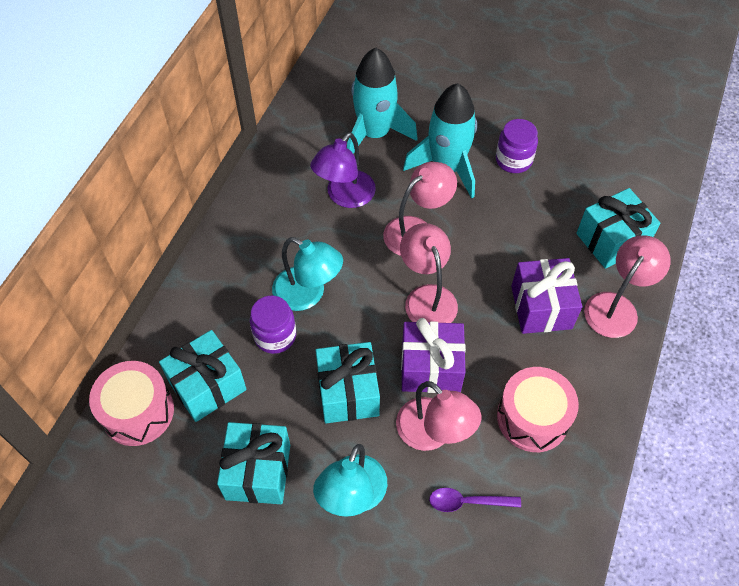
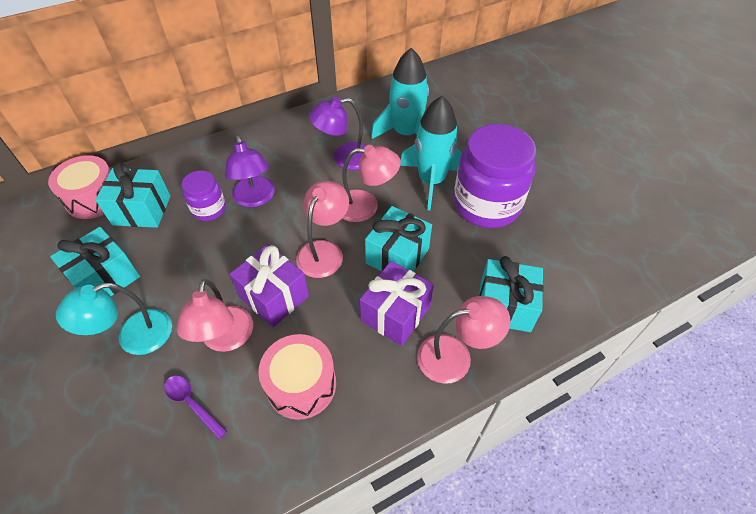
camera: 40 degrees right, 5 degrees down
turquoise lamp [272,237,343,311] -> purple lamp [225,135,275,207]
turquoise gift [315,342,380,423] -> turquoise gift moved to [365,206,432,272]
purple jar [496,119,538,173] -> purple jar [453,124,536,228], size x1.98

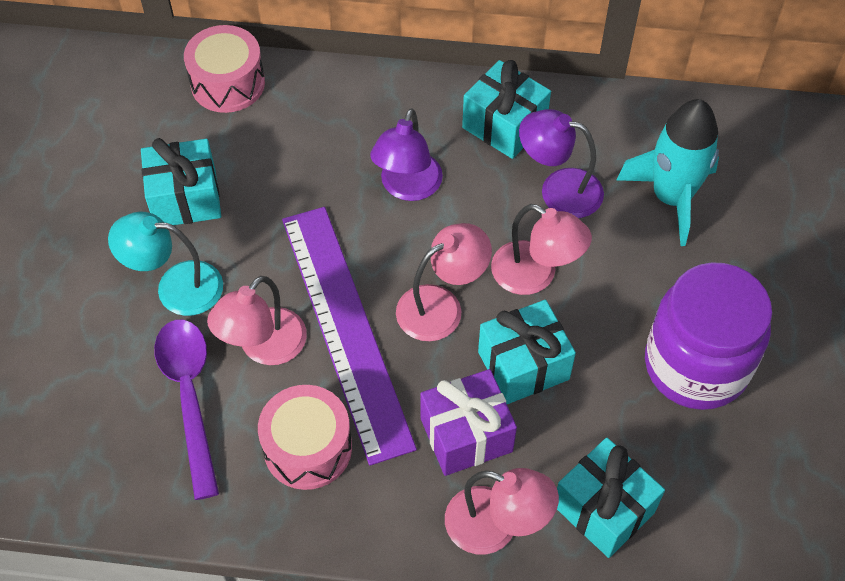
camera: 35 degrees right, 5 degrees up
turquoise gift [95,162,171,228] -> turquoise gift moved to [462,60,551,159]
purple spoon [164,376,227,440] -> purple spoon [154,320,219,500], size x1.87
purple jar [182,170,226,221] -> none
purple gift [230,244,309,327] -> purple ruler [282,207,417,466]
turquoise rocket [400,96,462,210] -> none

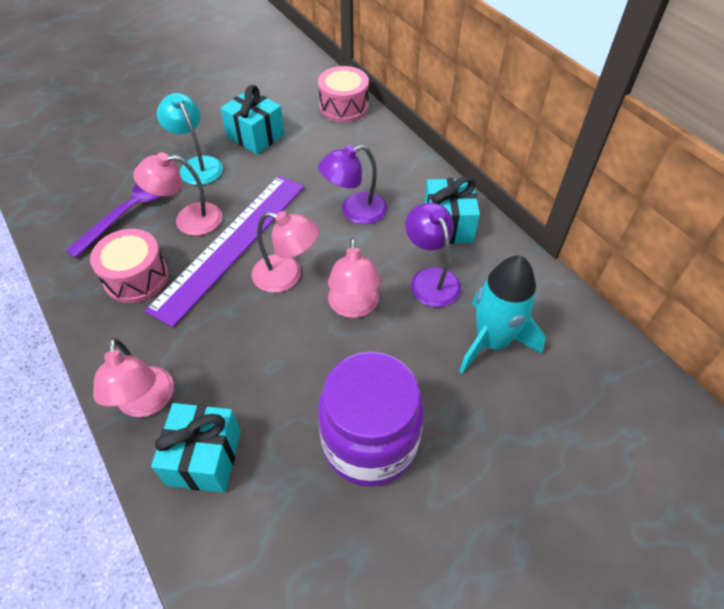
camera: 50 degrees right, 5 degrees down
purple gift [420,369,517,476] -> none
turquoise gift [478,300,576,404] -> none

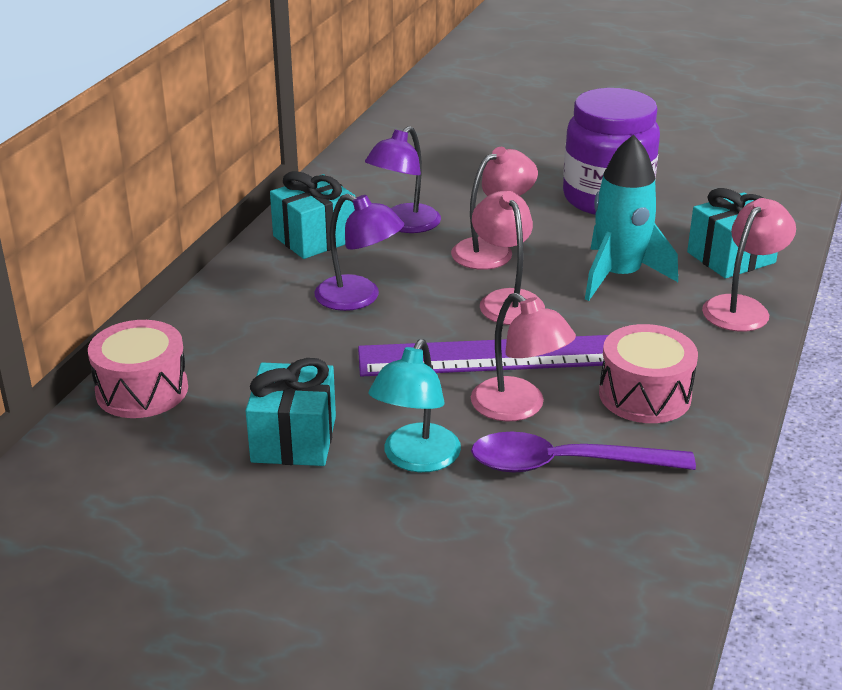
camera: 125 degrees left, 20 degrees down
turquoise rocket [459,256,546,374] -> turquoise rocket moved to [585,135,678,301]

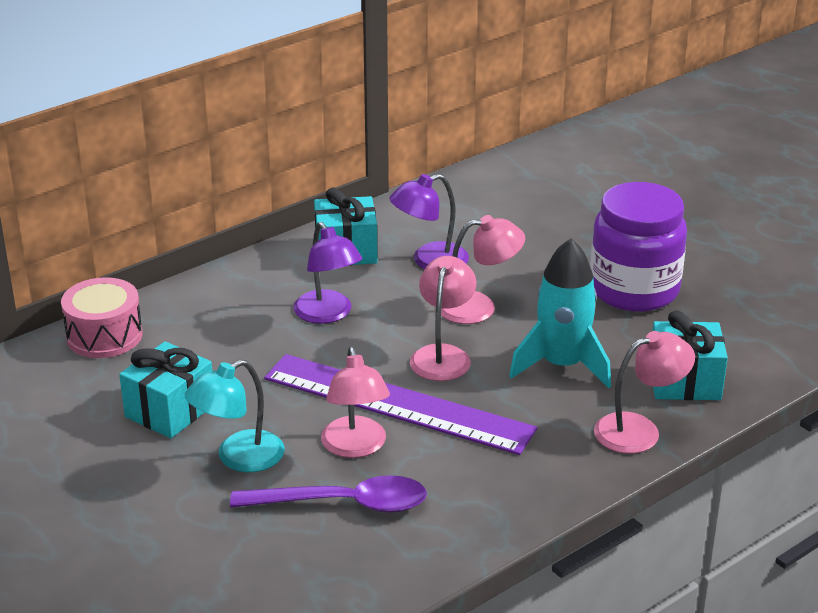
camera: 30 degrees right, 0 degrees up
purple spoon [471,432,696,472] -> purple spoon turned 150 degrees clockwise [230,475,427,513]
pink drum [599,324,698,423] -> none

